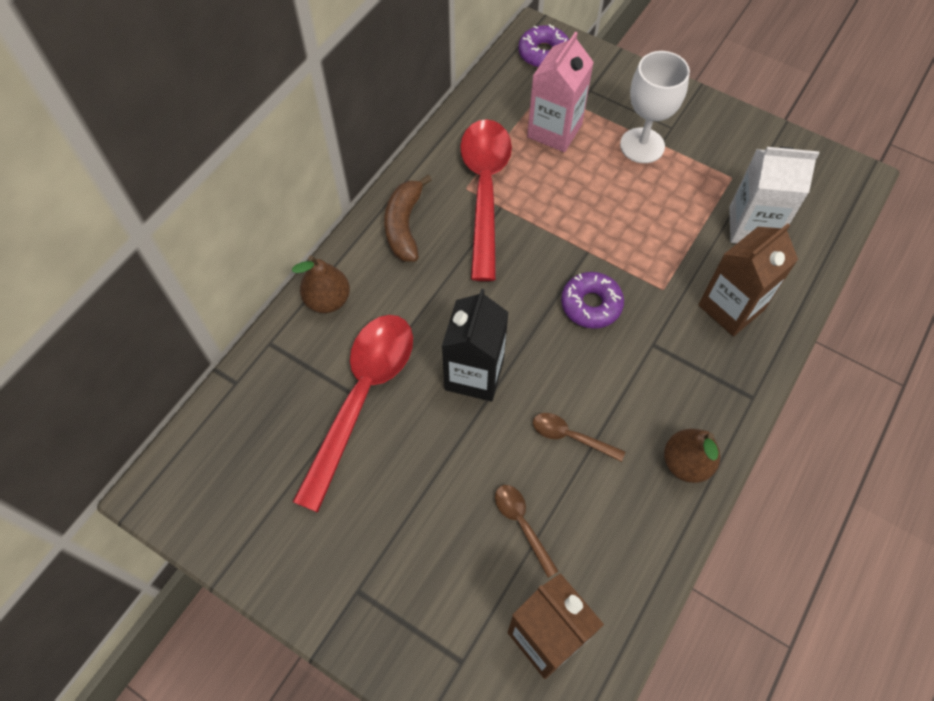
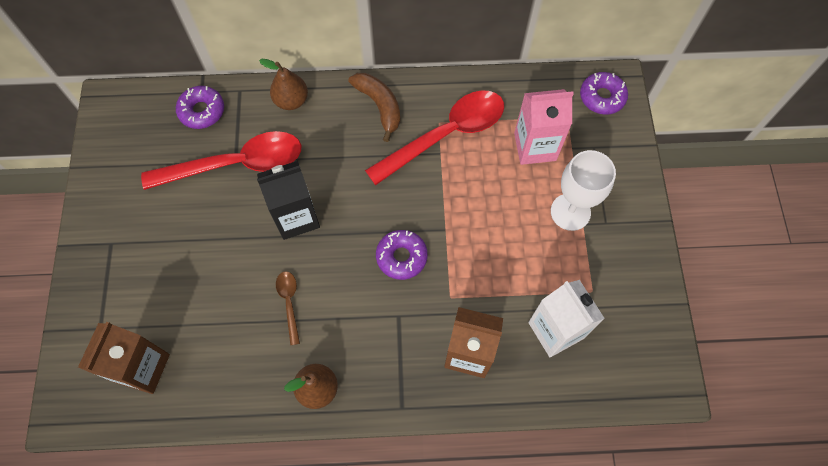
camera: 55 degrees right, 5 degrees up
brown banana [384,175,432,262] -> brown banana turned 90 degrees clockwise [349,73,400,142]
brown spoon [495,485,559,578] -> none
none -> purple donut [176,86,224,129]

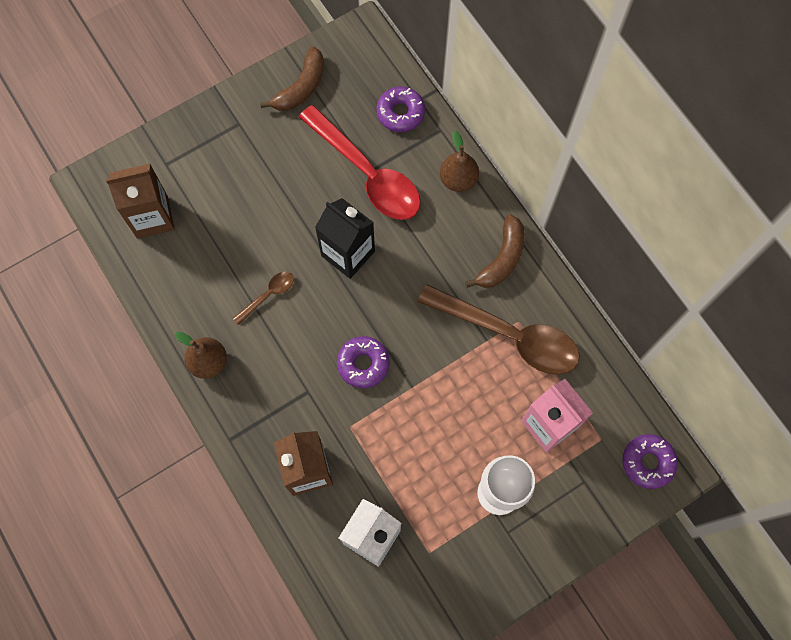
camera: 60 degrees right, 5 degrees up
red spoon [365,91,504,185] -> brown spoon [418,284,580,375]
none -> brown banana [260,47,324,111]

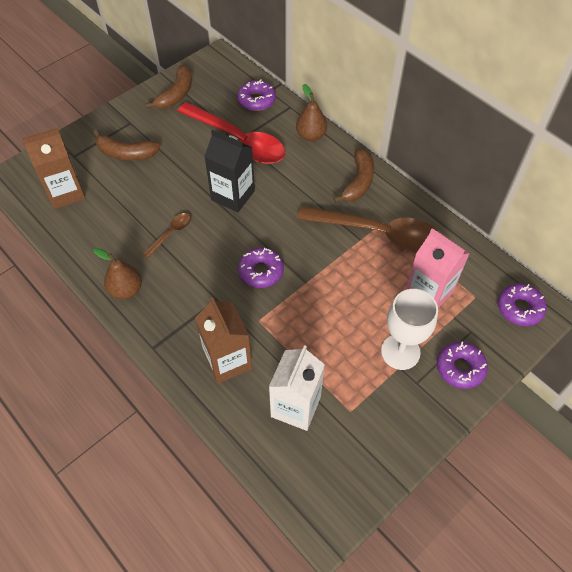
camera: 10 degrees left, 15 degrees down
none -> brown banana [93,130,160,161]
none -> purple donut [437,342,488,389]

